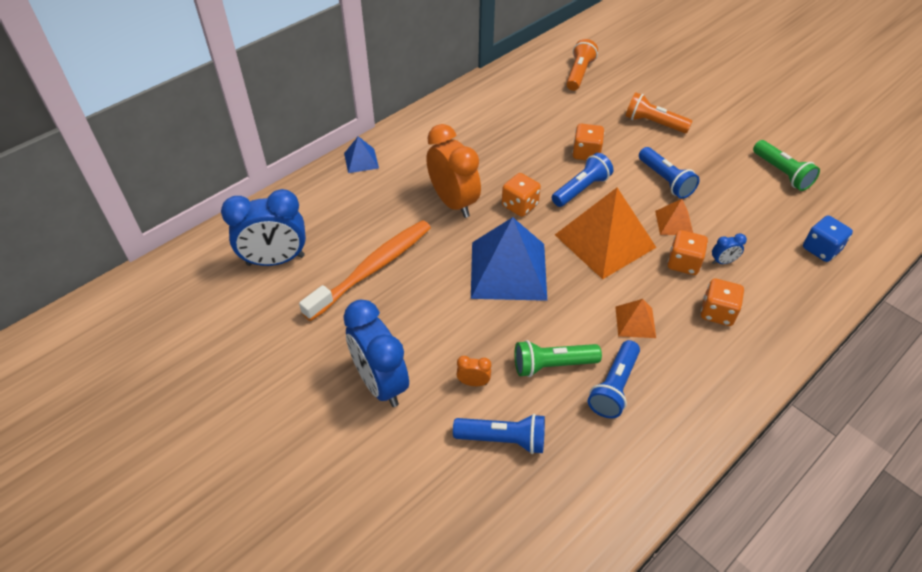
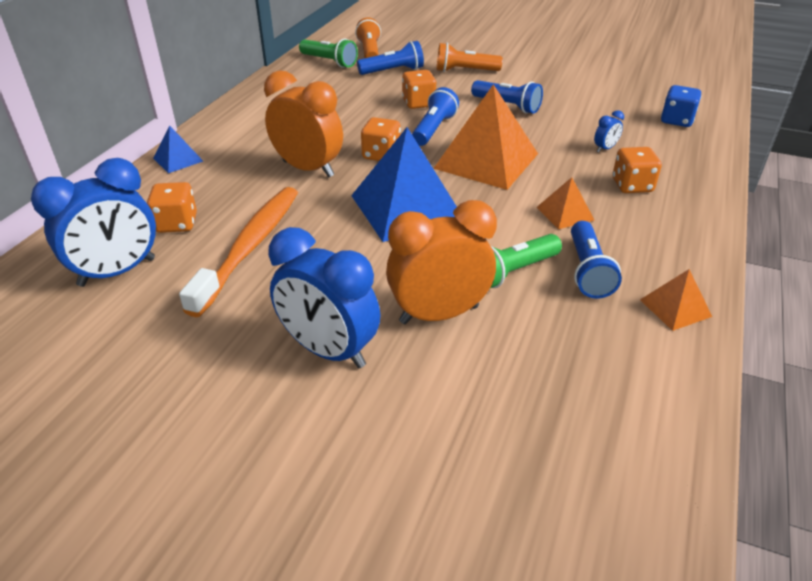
camera: 25 degrees left, 10 degrees down
blue flashlight [453,414,545,454] -> blue flashlight moved to [357,41,424,75]
orange clock [456,356,491,386] -> orange clock [386,200,497,324], size x2.40
orange pyramid [655,199,693,235] -> orange pyramid moved to [640,269,712,331]
orange dice [668,230,708,275] -> orange dice moved to [147,182,197,233]
green flashlight [753,140,820,191] -> green flashlight moved to [299,39,358,68]

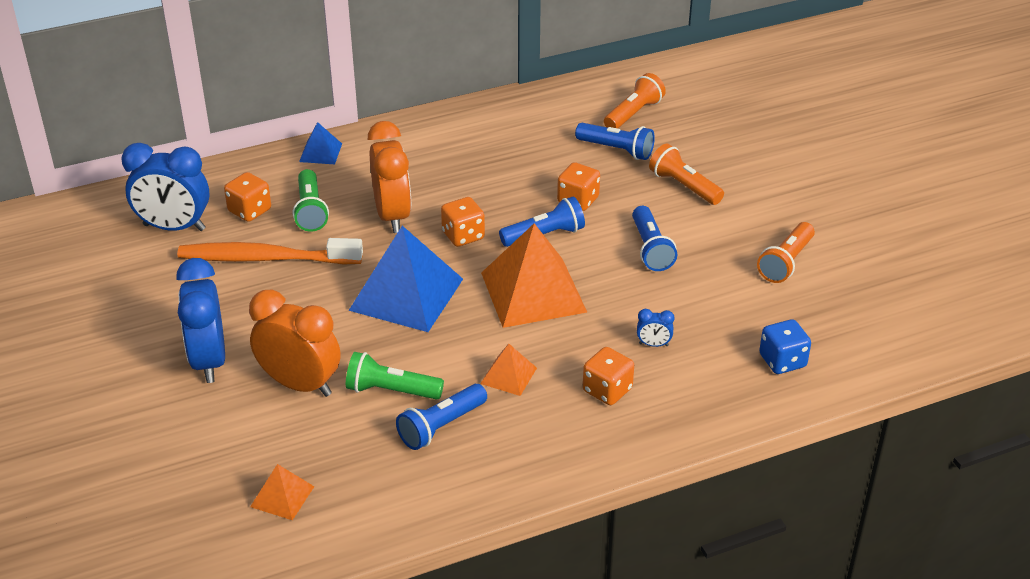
camera: 45 degrees right, 0 degrees up
orange toothbrush [179,187,298,317] -> orange toothbrush turned 150 degrees counterclockwise [177,238,363,265]
green flashlight [299,39,358,68] -> green flashlight moved to [293,169,329,232]
orange pyramid [640,269,712,331] -> orange pyramid moved to [250,464,315,520]
none -> orange flashlight [757,222,815,283]

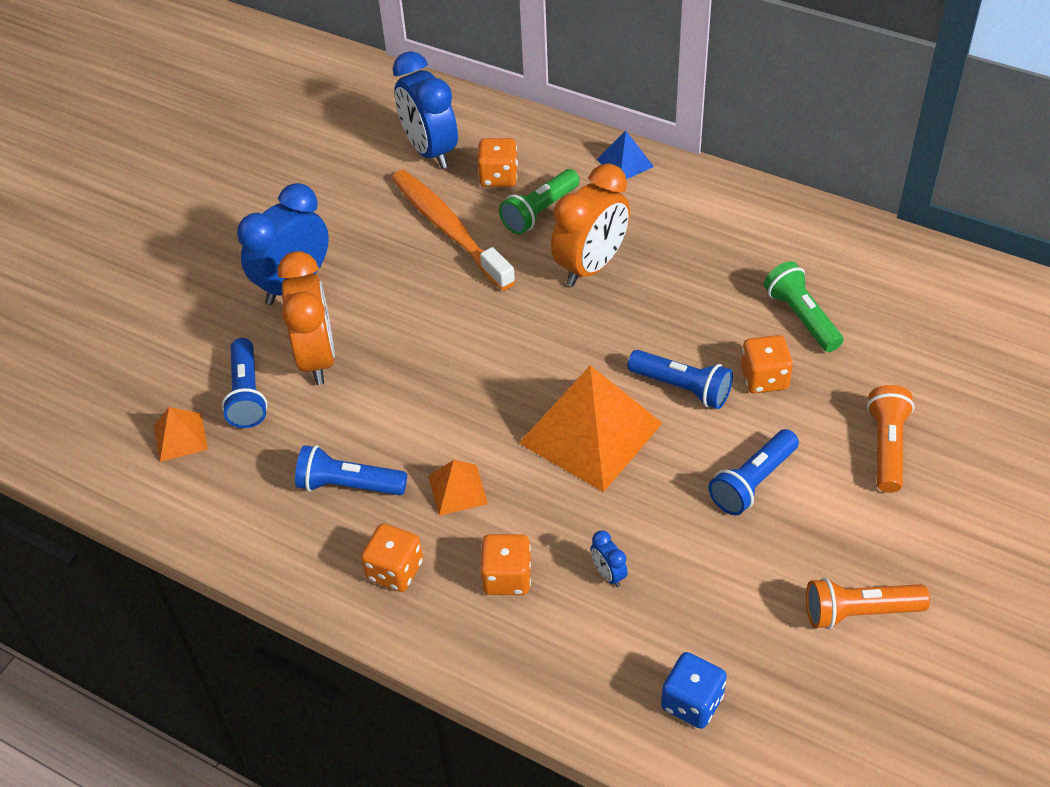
camera: 55 degrees right, 10 degrees up
green flashlight [346,352,444,400] -> green flashlight moved to [764,261,843,352]
blue pyramid [348,226,463,332] -> none
orange dice [441,197,485,247] -> orange dice moved to [361,523,423,592]
blue flashlight [575,123,655,160] -> blue flashlight moved to [222,338,268,428]
orange flashlight [604,73,666,128] -> none

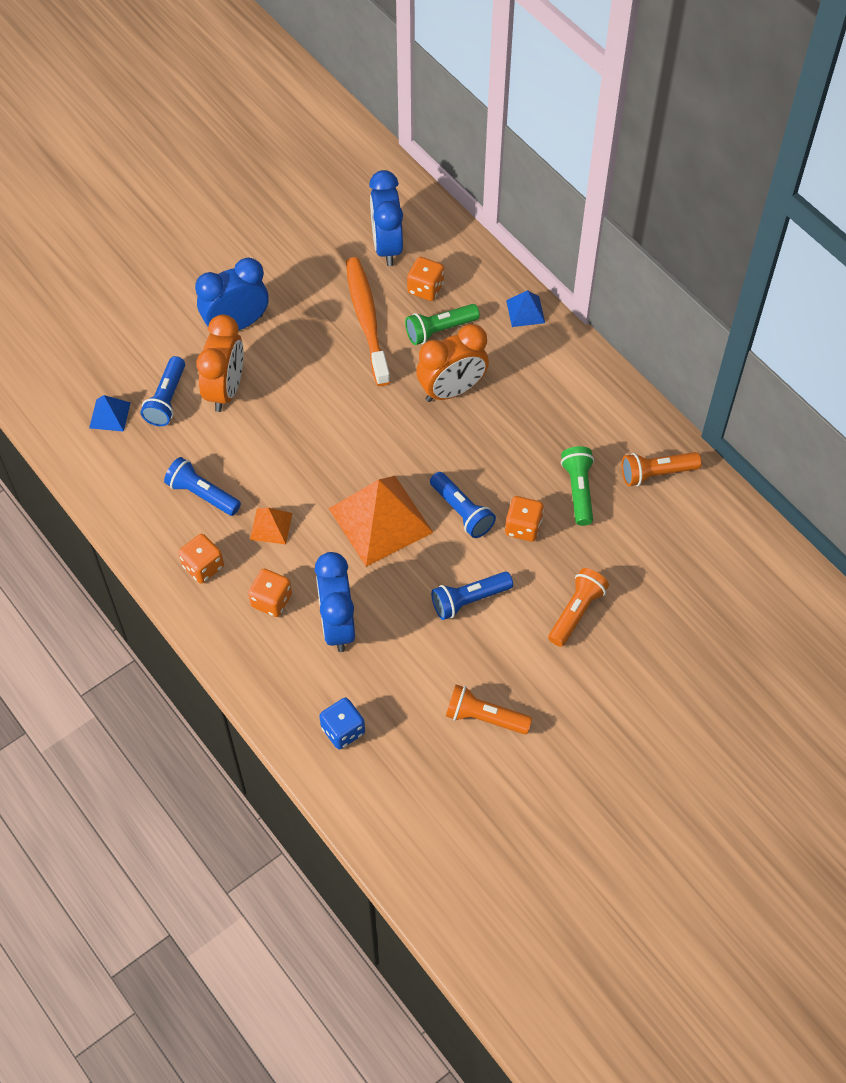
camera: 20 degrees right, 10 degrees up
orange pyramid [154,407,208,462] -> blue pyramid [89,395,131,432]
blue clock [591,530,628,587] -> blue clock [315,552,355,652], size x2.40
none -> orange flashlight [622,452,702,486]

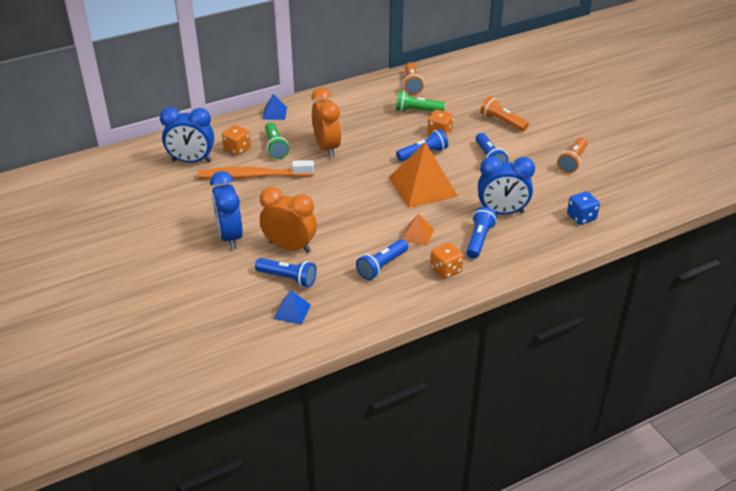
camera: 80 degrees left, 20 degrees down
orange dice [248,569,292,617] -> blue flashlight [466,207,497,259]

